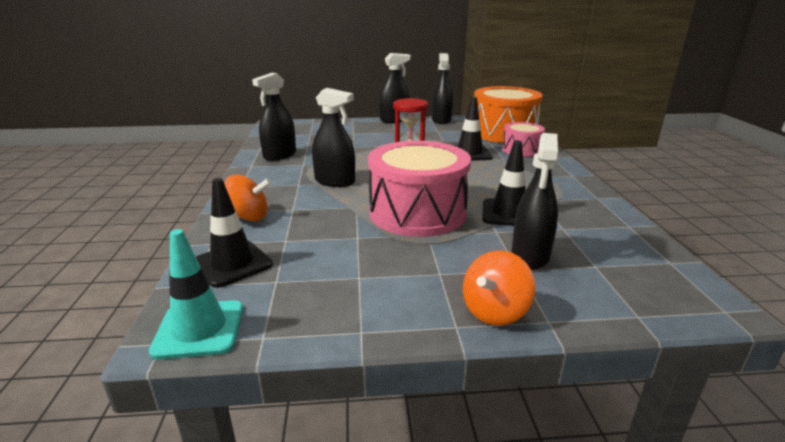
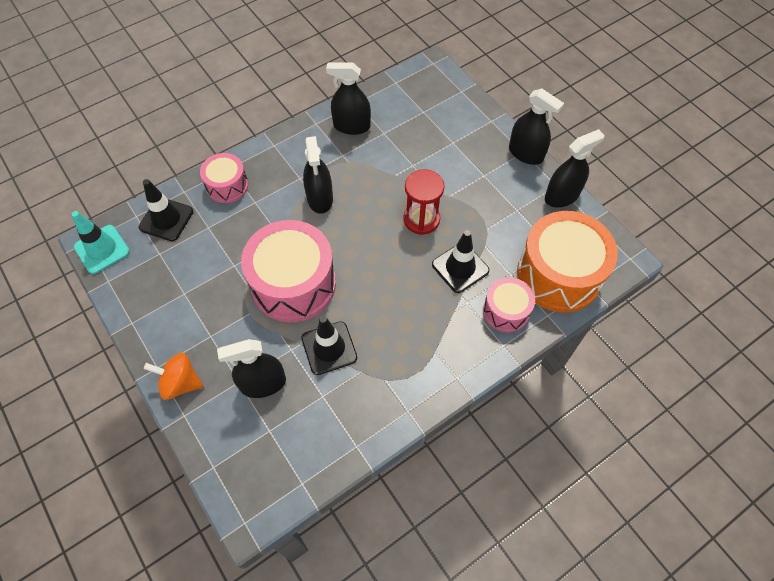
camera: 60 degrees right, 35 degrees up
orange spinning top [224,174,272,221] -> pink drum [200,153,248,203]

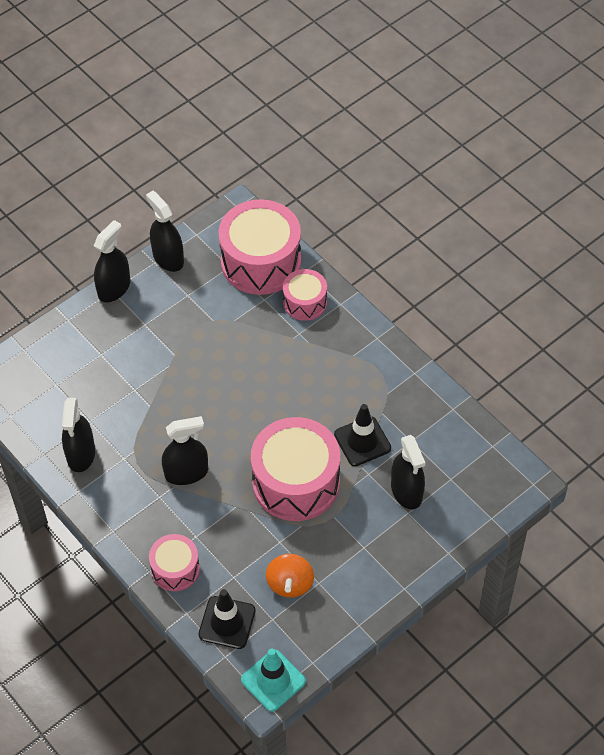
camera: 95 degrees left, 5 degrees down
orange spinning top [144,353,203,400] -> orange spinning top moved to [266,554,314,598]
red hourglass [404,169,444,235] -> none
black traffic cone [432,230,489,293] -> none
orange drum [517,211,618,312] -> pink drum [219,199,301,295]

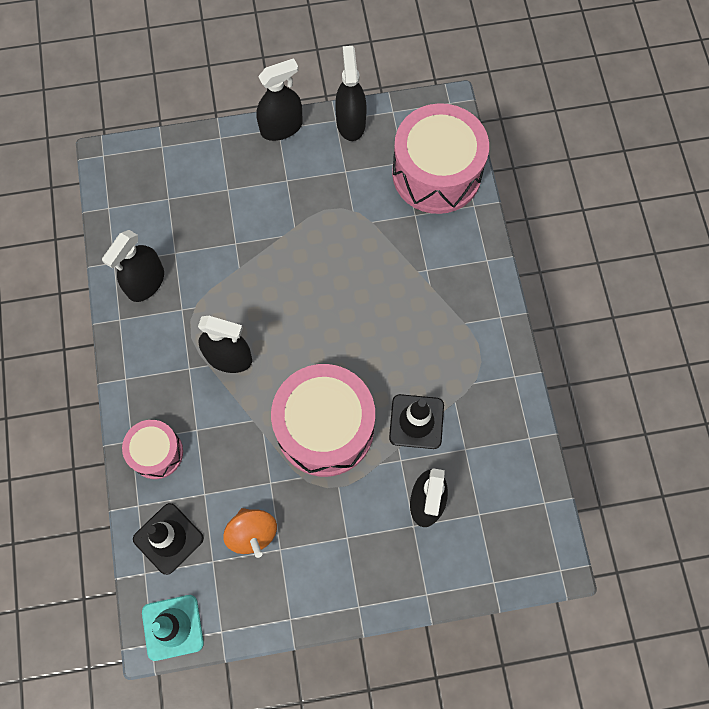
camera: 30 degrees right, 15 degrees up
orange spinning top [266,554,314,598] -> orange spinning top turned 60 degrees counterclockwise [223,508,277,558]
pink drum [283,269,327,321] -> none

